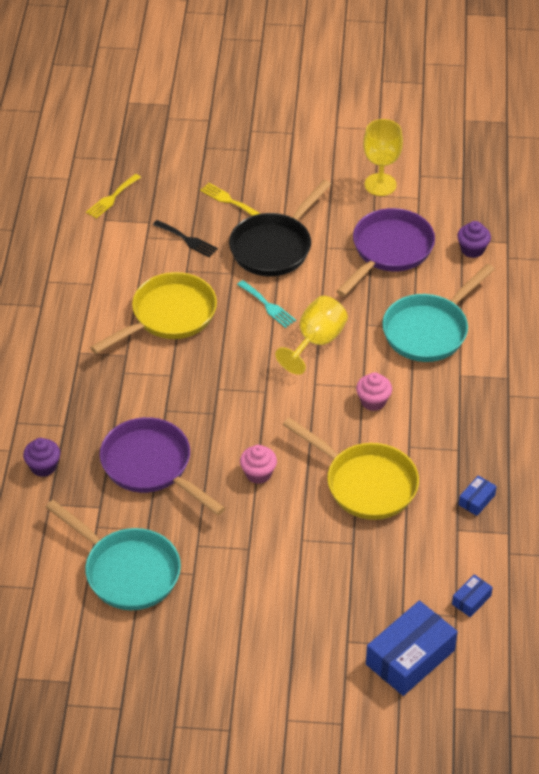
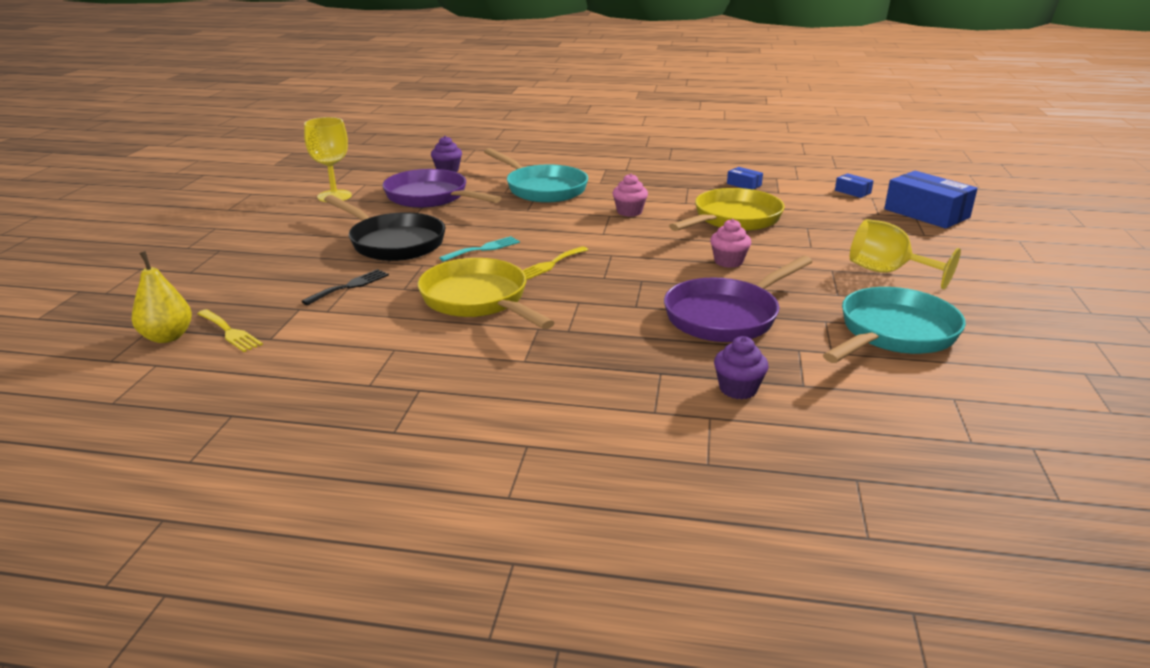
camera: 85 degrees left, 20 degrees down
yellow fork [200,183,261,216] -> yellow fork moved to [523,246,588,279]
yellow goblet [275,296,348,375] -> yellow goblet moved to [850,219,961,289]
none -> yellow pear [132,251,192,343]

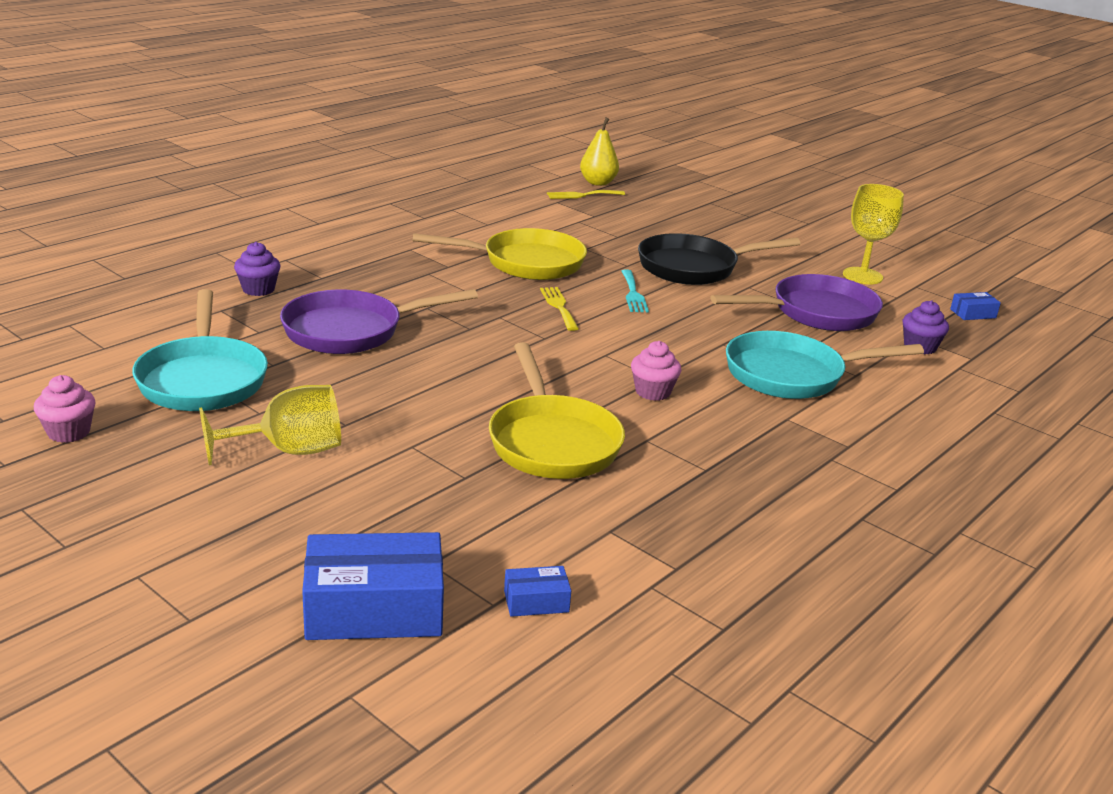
camera: 120 degrees right, 0 degrees up
black fork [301,269,389,305] -> none
purple pan [664,256,813,342] -> purple pan turned 105 degrees counterclockwise [280,289,478,354]
pink cupcake [710,219,751,268] -> pink cupcake moved to [34,375,95,443]
blue box [727,167,763,190] -> blue box moved to [950,292,1001,320]

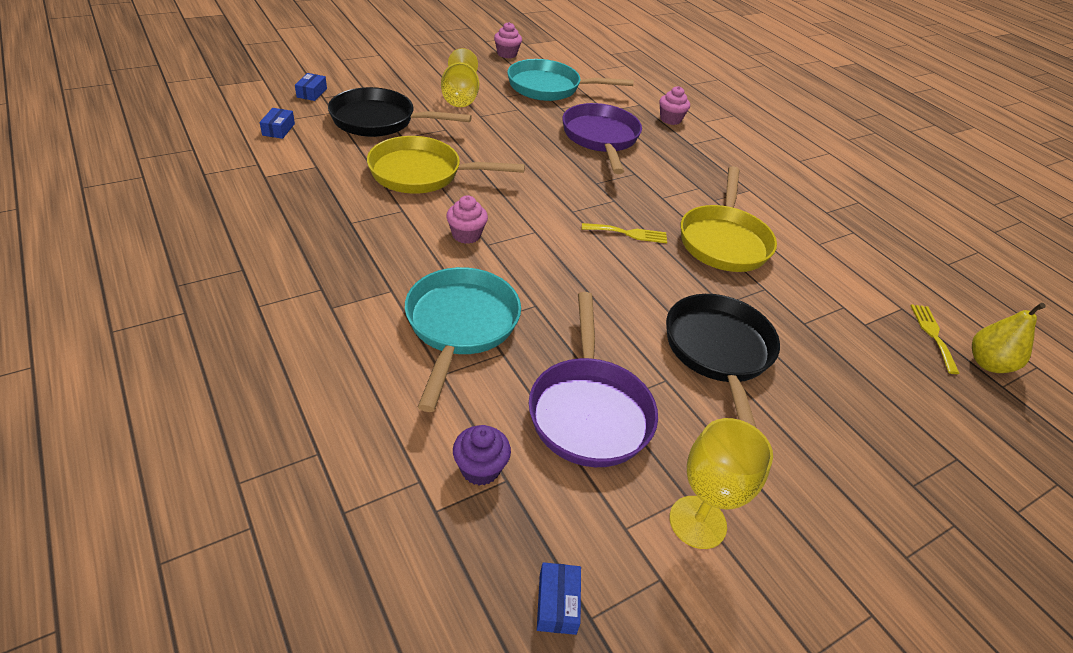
camera: 105 degrees right, 15 degrees up
purple cupcake [234,242,281,296] -> pink cupcake [659,86,690,125]
blue box [302,532,444,640] -> blue box [295,73,327,101], size x0.46
turquoise fork [621,269,649,312] -> none
none -> black pan [328,87,472,137]

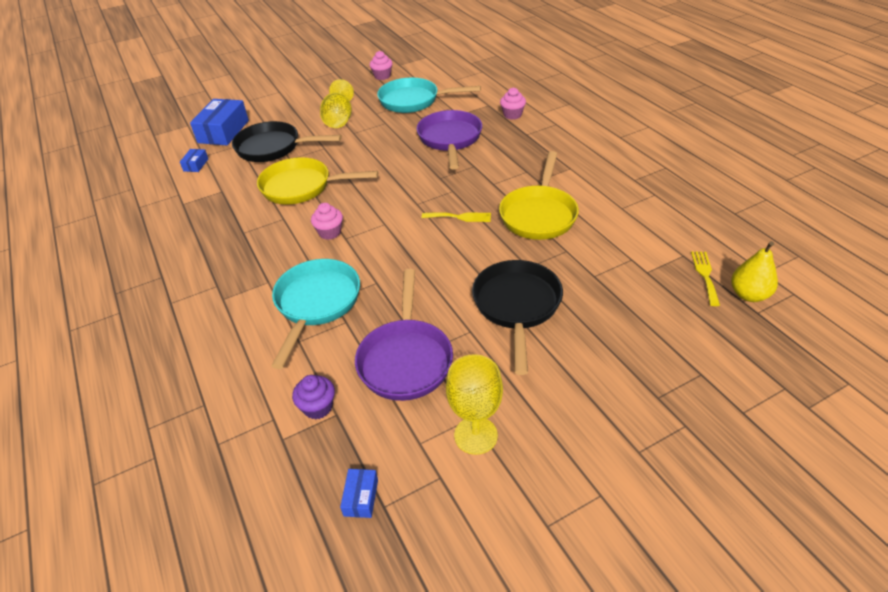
camera: 10 degrees right, 0 degrees up
blue box [295,73,327,101] -> blue box [190,99,249,145], size x2.16

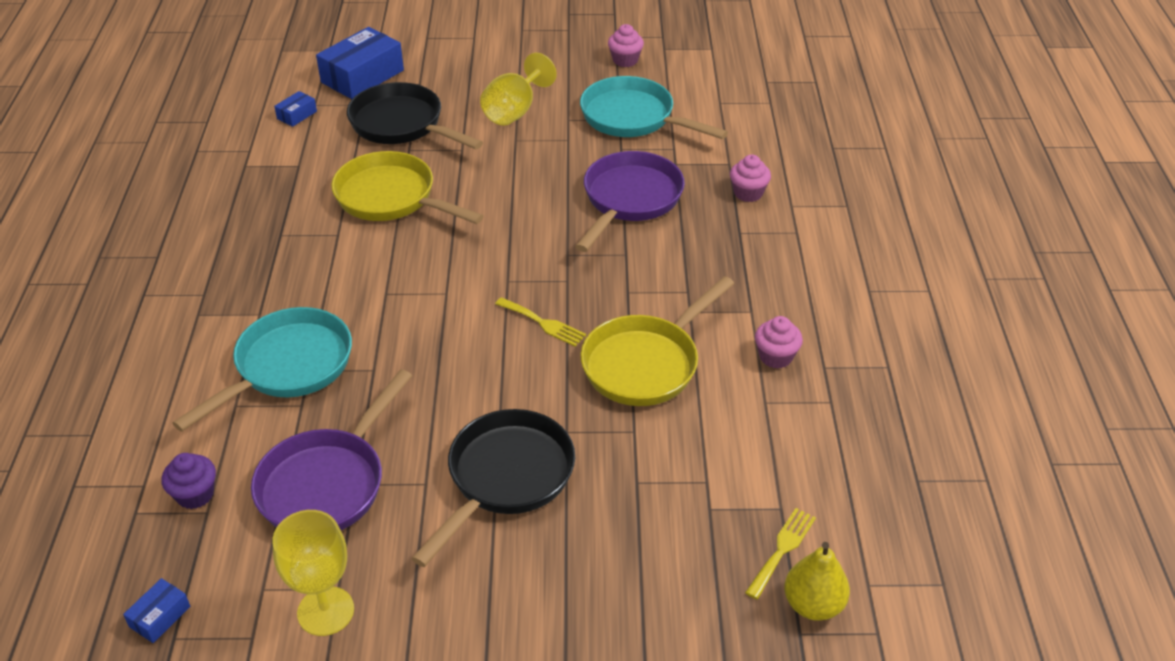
camera: 25 degrees right, 0 degrees up
pink cupcake [311,203,343,240] -> pink cupcake moved to [755,316,803,369]

